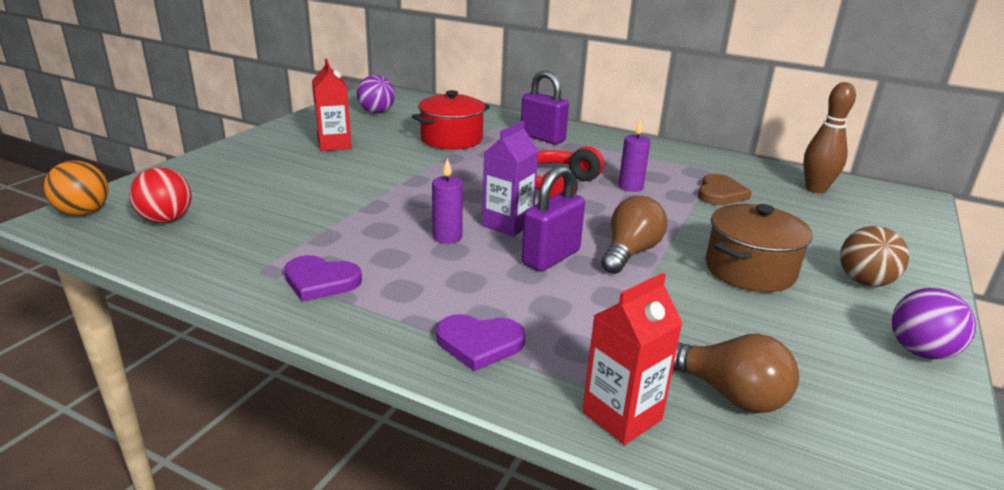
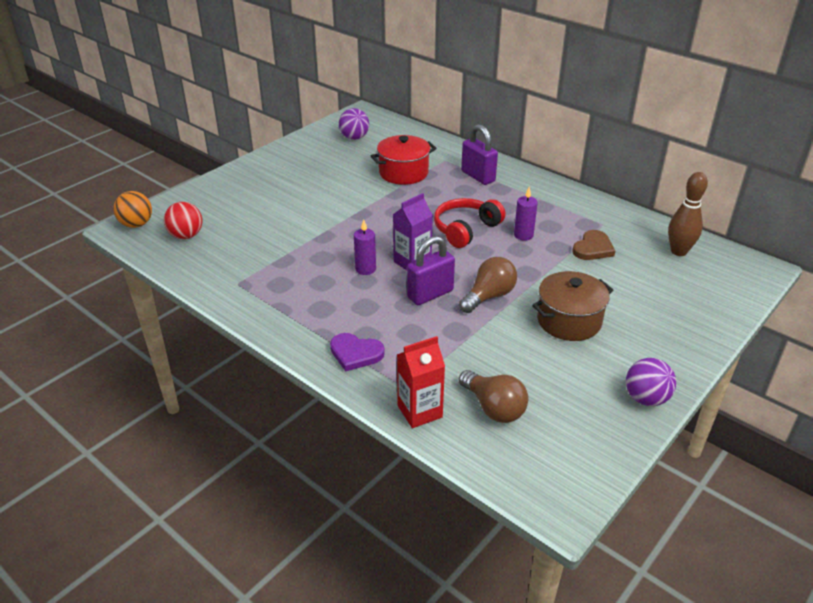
camera: 15 degrees right, 10 degrees up
purple heart [284,255,362,302] -> none
red carton [312,59,351,151] -> none
brown ball [840,226,909,287] -> none

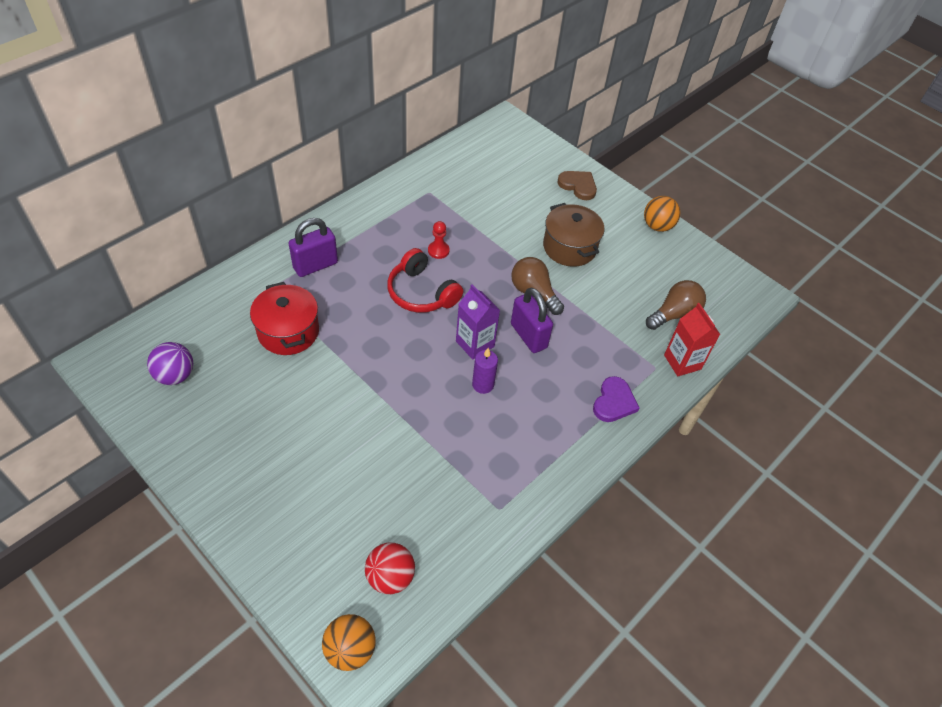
camera: 90 degrees left, 15 degrees up
purple candle [514,187,538,241] -> red pawn [428,221,449,259]
brown heart [572,230,615,260] -> brown heart moved to [557,171,597,200]
purple ball [626,358,676,406] -> orange ball [644,196,680,232]
brown bowling pin [668,172,708,256] -> none

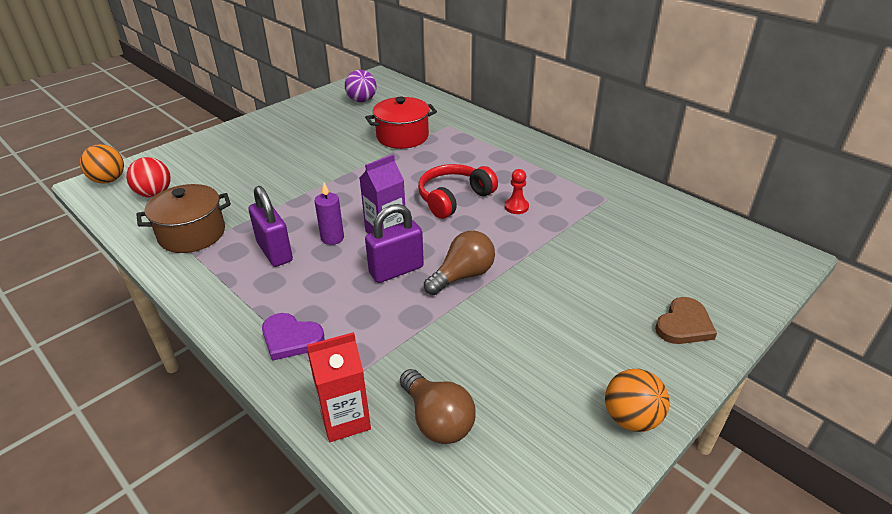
camera: 95 degrees right, 15 degrees down
purple padlock [289,218,338,277] -> purple padlock moved to [248,186,293,267]
brown pot [543,203,604,267] -> brown pot moved to [136,184,231,253]

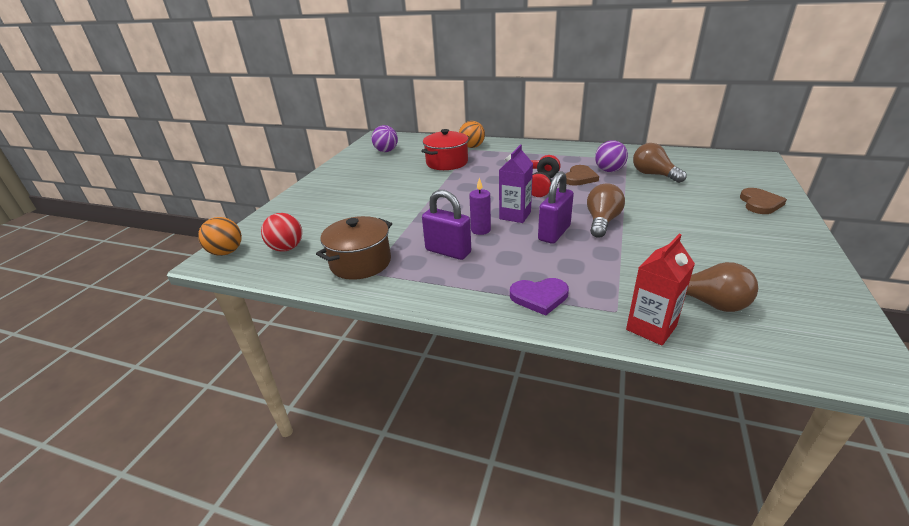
camera: 25 degrees left, 5 degrees down
red pawn [505,169,529,214] -> brown heart [566,165,599,186]
orange ball [605,369,669,432] -> orange ball moved to [459,121,485,148]
none -> purple ball [595,140,628,172]
none -> brown light bulb [633,143,687,183]

